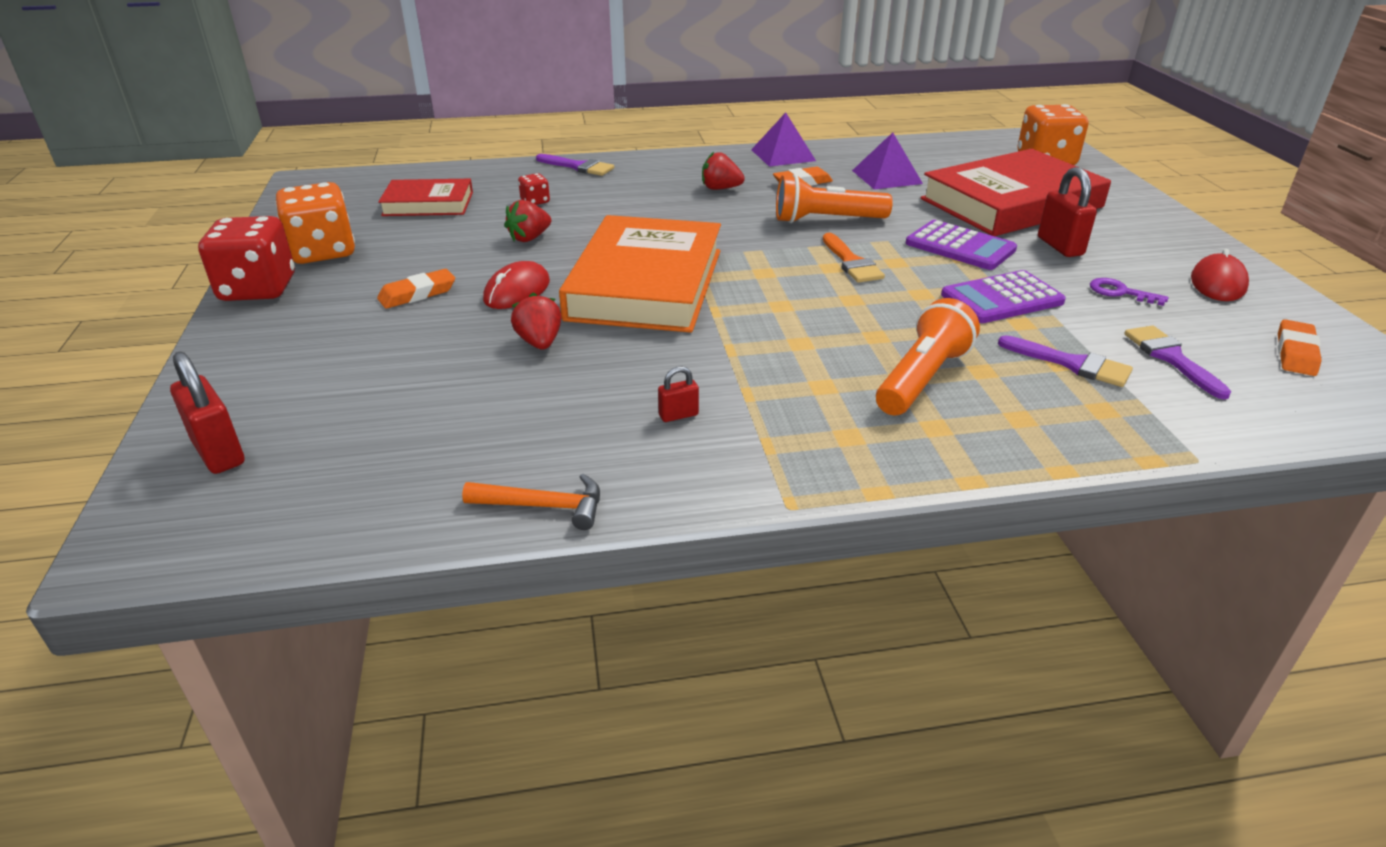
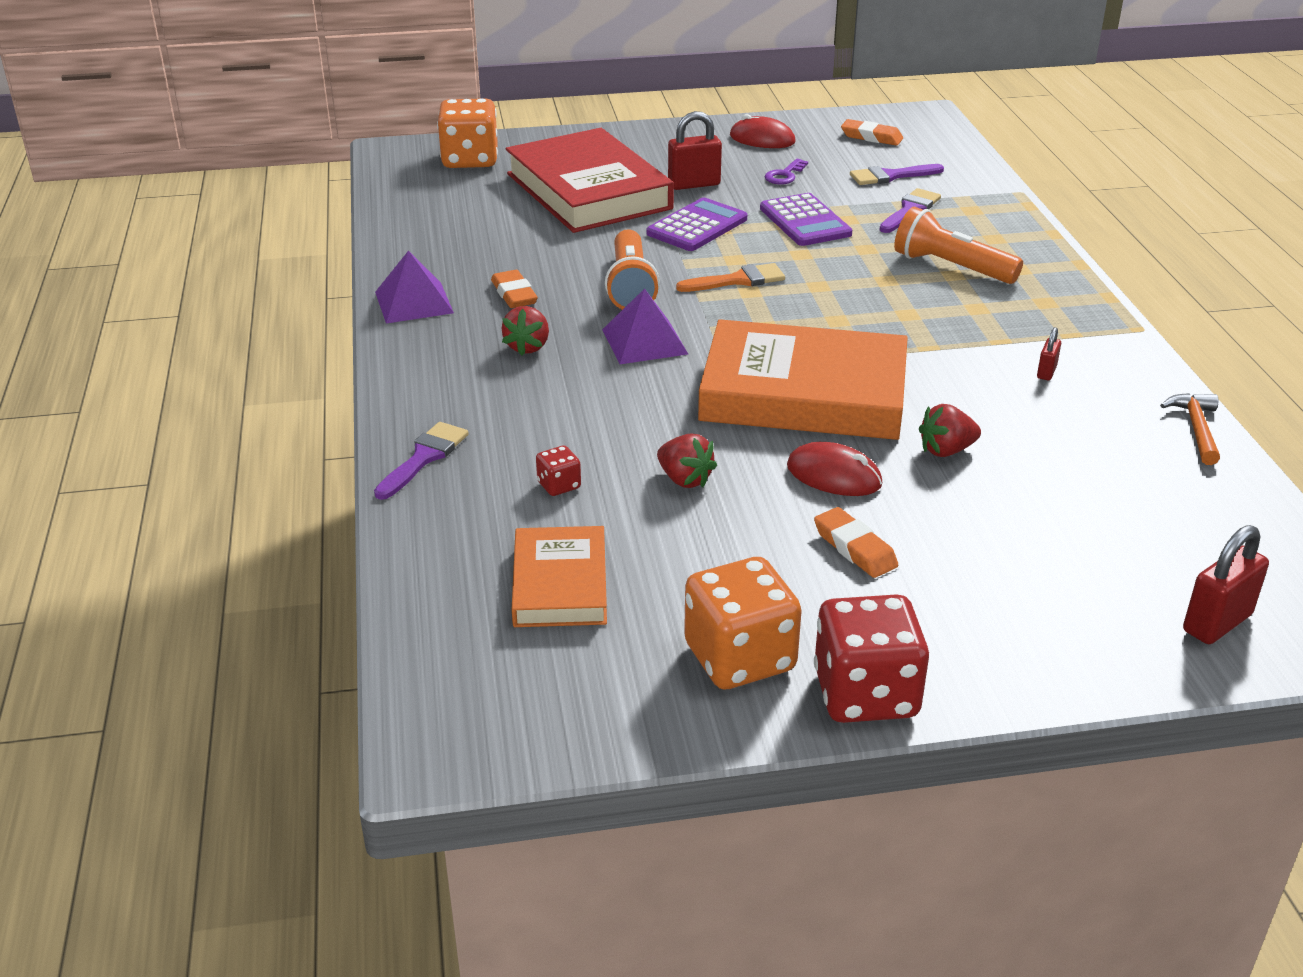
camera: 90 degrees left, 0 degrees up
red book [378,179,473,216] -> orange book [512,526,607,627]
red padlock [658,366,699,422] -> red padlock turned 45 degrees clockwise [1037,327,1061,380]
purple pyramid [852,132,923,189] -> purple pyramid moved to [602,288,688,364]

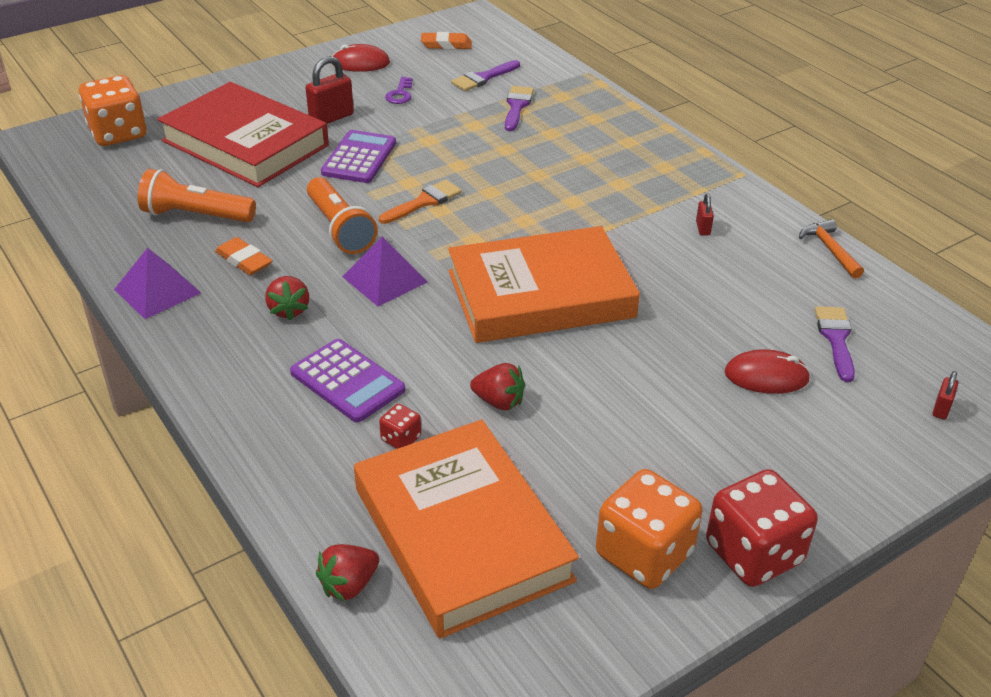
camera: 25 degrees left, 5 degrees up
purple brush [374,422,469,500] -> purple brush moved to [815,306,855,382]
orange book [512,526,607,627] -> orange book [354,420,579,639], size x1.83
purple calculator [760,193,853,246] -> purple calculator moved to [290,339,405,423]
red mouse [787,442,883,496] -> red mouse moved to [725,349,811,394]
orange eraser [814,507,898,578] -> none
orange flashlight [894,207,1023,284] -> orange flashlight moved to [138,169,256,222]
red strawberry [919,404,981,457] -> red strawberry moved to [316,544,379,602]
red padlock [1183,525,1269,644] -> red padlock [933,371,958,420], size x0.53

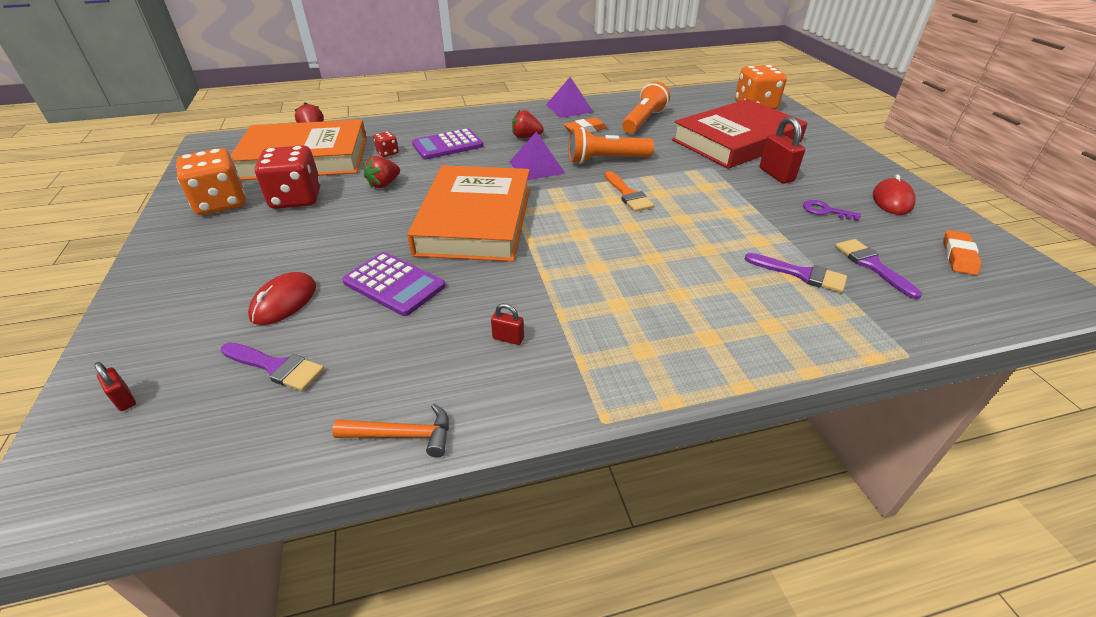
camera: 110 degrees right, 0 degrees up
purple calculator [321,130,396,183] -> purple calculator moved to [342,252,445,316]
red dice [706,469,818,587] -> red dice moved to [255,145,321,209]

